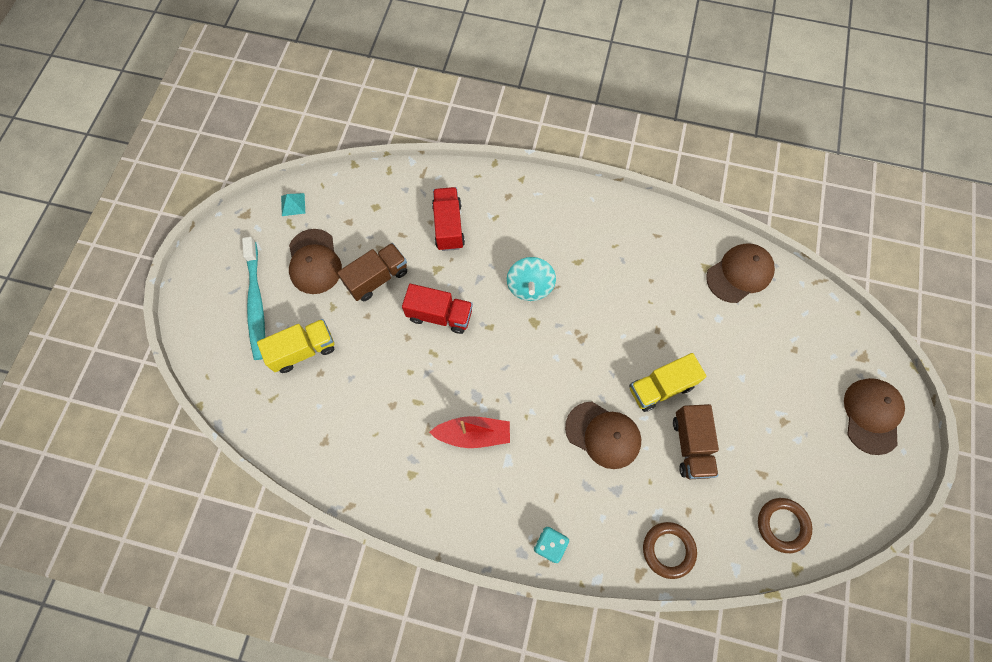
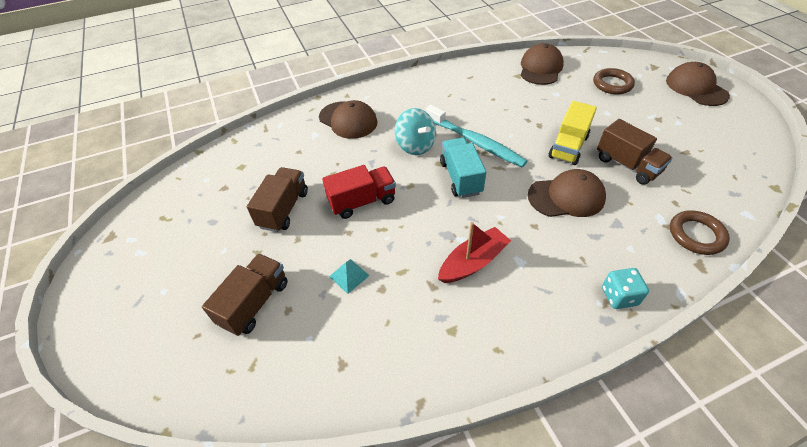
camera: 35 degrees left, 20 degrees down
turquoise toothbrush [242,237,265,360] -> turquoise toothbrush moved to [426,105,527,167]
yellow truck [257,319,334,373] -> brown truck [202,254,288,336]
turquoise pyramid [281,193,305,216] -> turquoise pyramid moved to [329,259,370,294]
brown cap [289,229,342,294] -> brown cap moved to [319,100,377,139]
red truck [432,187,465,251] -> none
brown ring [758,498,812,553] -> brown ring moved to [593,68,635,95]
none -> turquoise truck [440,137,486,198]

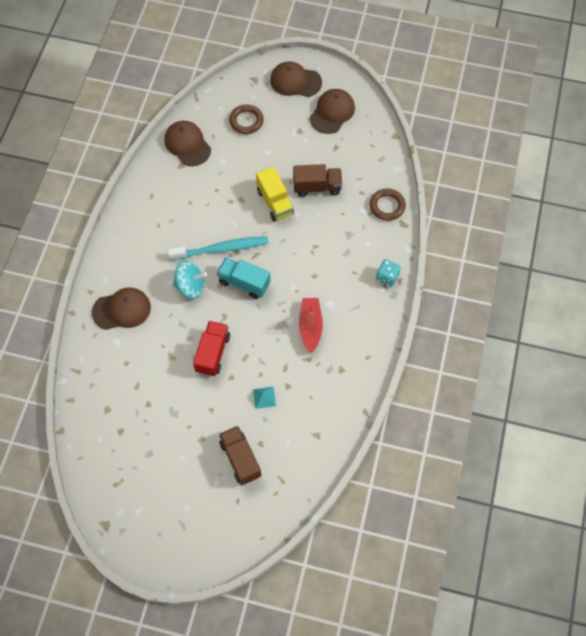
camera: 55 degrees left, 15 degrees up
brown truck [247,167,308,232] -> none
brown cap [528,169,606,217] -> brown cap moved to [310,89,355,134]

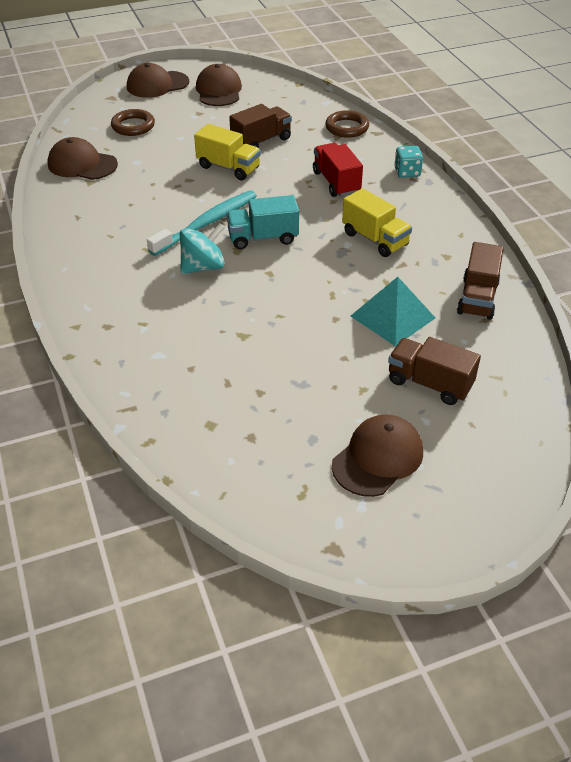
camera: 35 degrees left, 20 degrees down
brown cap [92,287,151,330] -> brown cap moved to [332,414,423,497]
red truck [193,321,230,376] -> red truck moved to [313,143,363,197]
turquoise pyramid [253,387,276,409] -> turquoise pyramid [351,277,435,346], size x2.02
red boat [299,298,323,353] -> yellow truck [342,188,412,257]
none -> brown truck [457,242,504,320]

